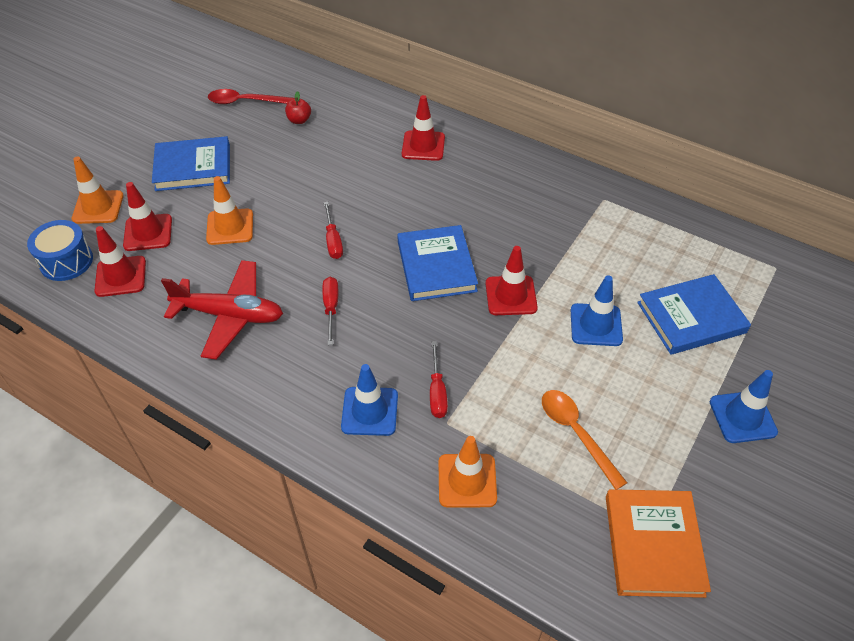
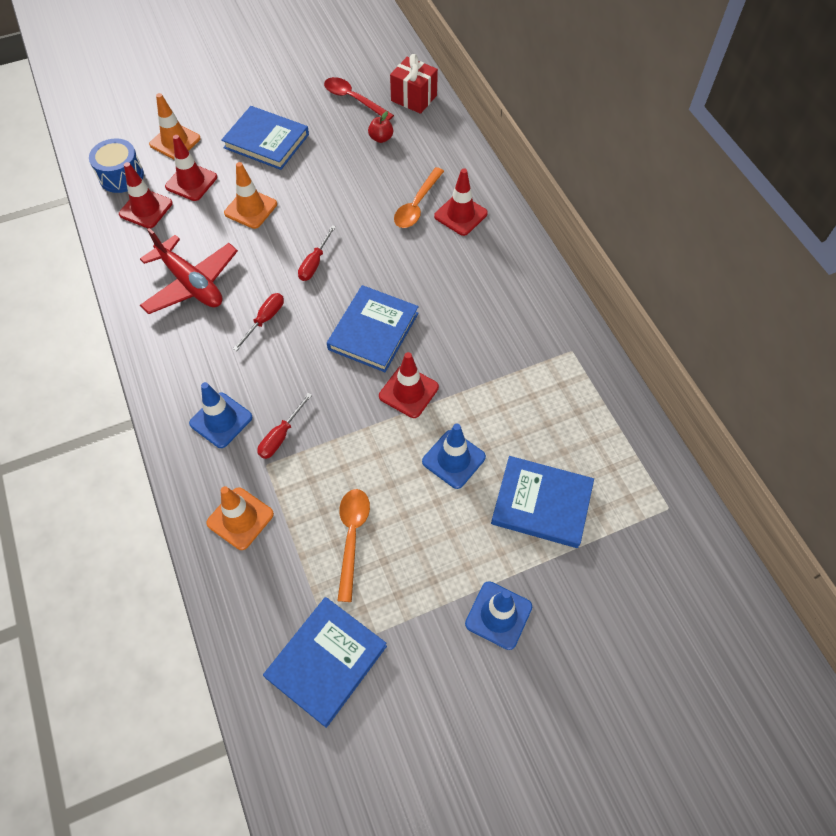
camera: 35 degrees right, 10 degrees up
orange book [606,489,711,598] -> blue book [263,597,387,728]
none -> red gift [390,54,438,114]
none -> orange spoon [394,167,444,228]

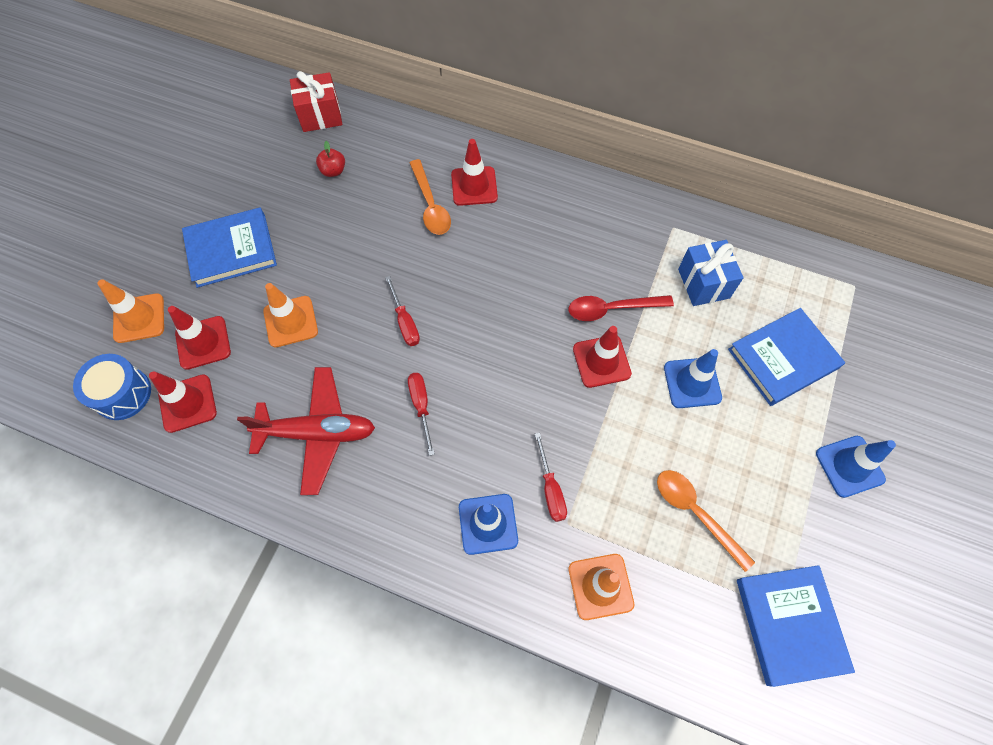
camera: 45 degrees left, 5 degrees up
red spoon [324,77,394,120] -> red spoon moved to [568,295,674,321]
blue book [327,285,419,372] -> none
none -> blue gift [678,240,743,306]

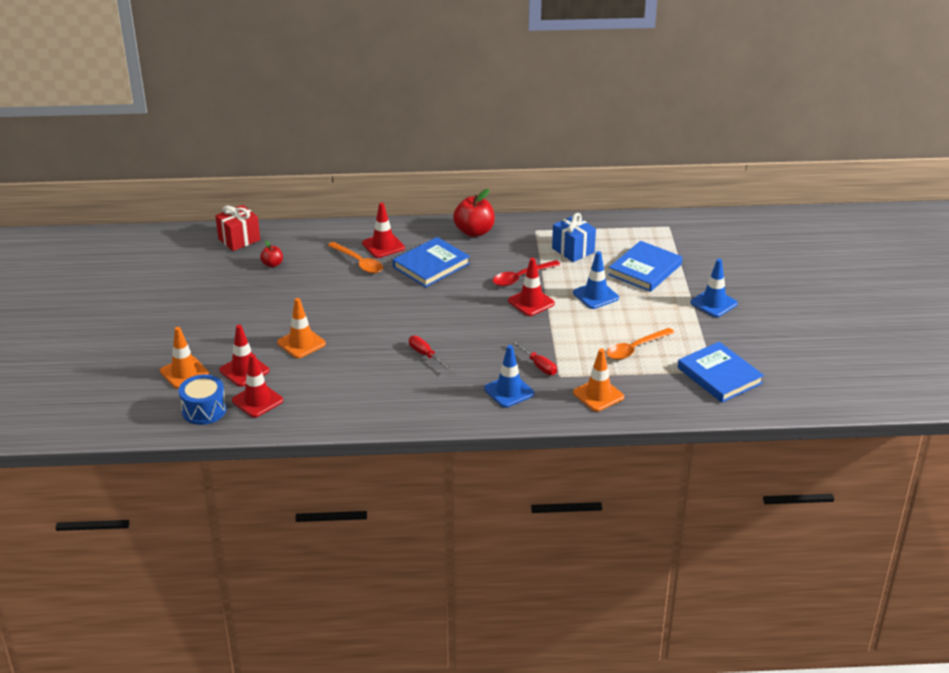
camera: 25 degrees left, 30 degrees down
blue book [182,207,277,288] -> blue book moved to [393,237,470,287]
red plane [237,367,375,495] -> none
red screwdriver [385,276,420,346] -> none
orange spoon [657,470,755,572] -> orange spoon turned 60 degrees counterclockwise [606,328,675,360]
none -> red apple [453,189,495,237]

